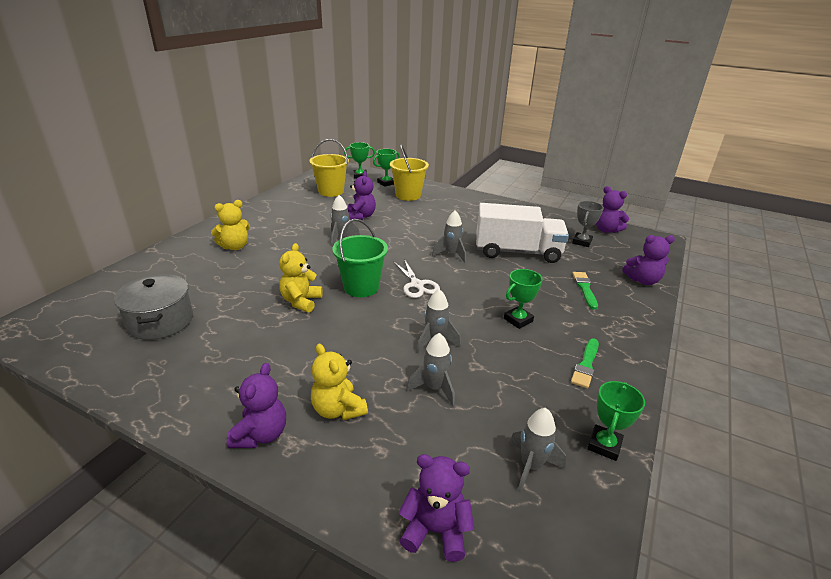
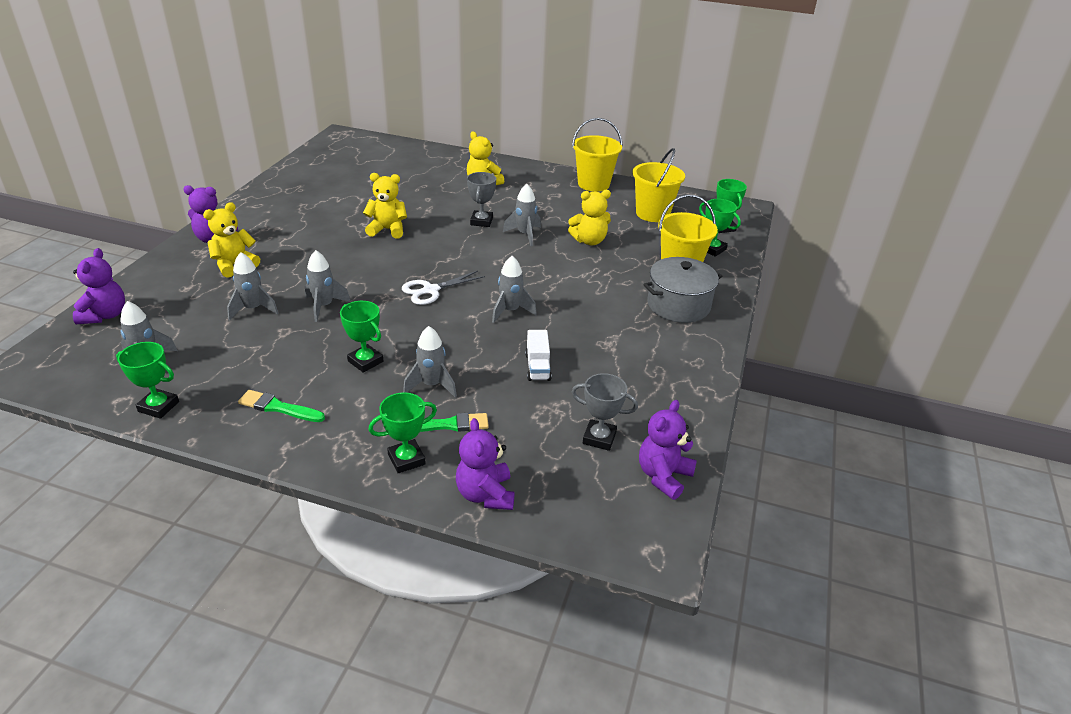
camera: 80 degrees right, 5 degrees up
grey pot [114,274,193,340] -> grey pot moved to [643,257,722,323]
green bucket [332,219,388,297] -> none
purple teddy bear [348,171,376,220] -> yellow teddy bear [568,190,611,245]
white truck [476,203,569,263] -> white truck [525,330,552,381], size x0.42
none -> green trophy [369,392,437,473]
none -> grey rocket [403,326,457,397]
none -> grey trophy [467,172,496,227]
none -> yellow bucket [572,118,623,192]

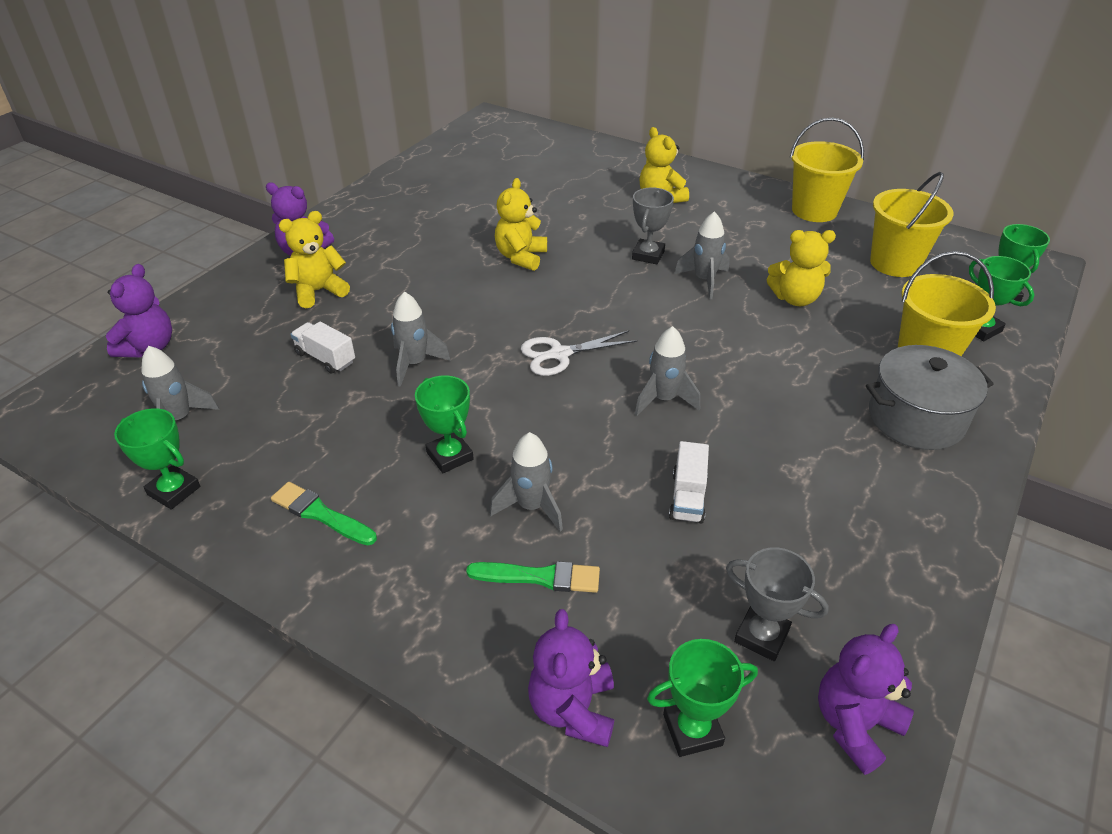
camera: 15 degrees right, 5 degrees up
grey rocket [227,252,278,321] -> white truck [291,322,355,373]
yellow teddy bear [363,173,407,239] -> yellow teddy bear turned 90 degrees counterclockwise [495,178,547,271]
green trophy [369,392,437,473] -> green trophy moved to [647,639,758,757]

